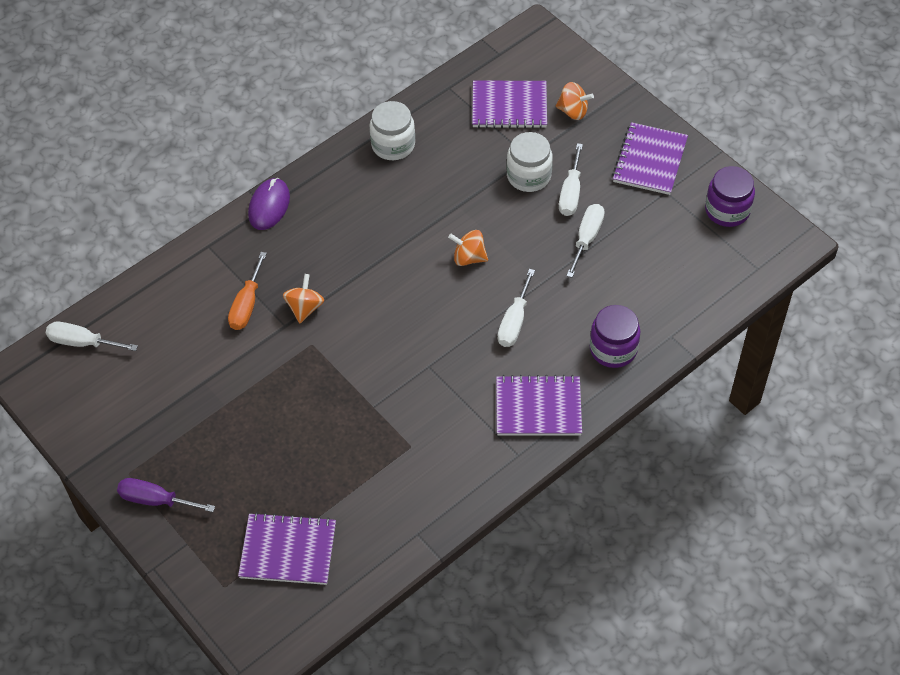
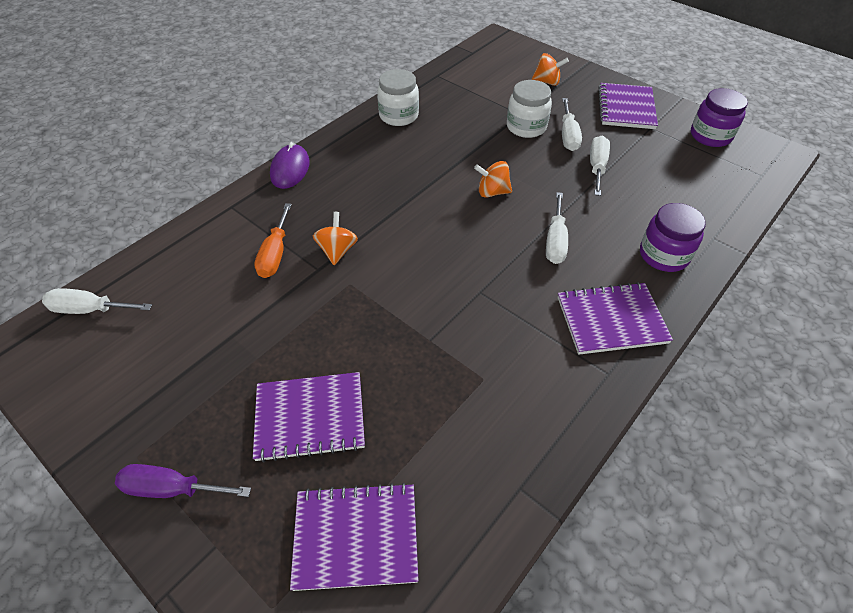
camera: 10 degrees left, 5 degrees down
purple notebook [472,81,547,129] -> purple notebook moved to [253,372,365,462]

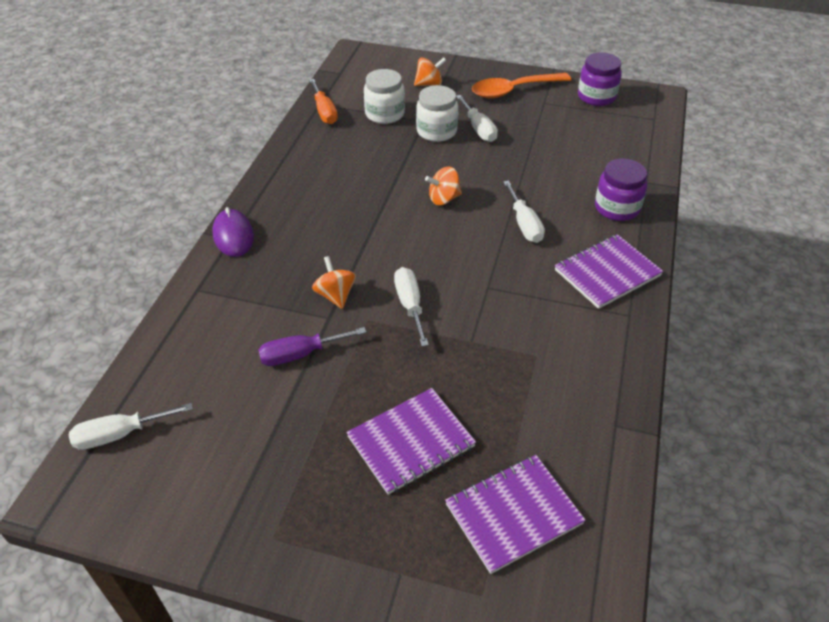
camera: 25 degrees left, 5 degrees down
purple screwdriver [115,464,251,498] -> purple screwdriver moved to [258,327,366,366]
orange screwdriver [254,203,292,278] -> orange screwdriver moved to [309,79,338,124]
white jar [377,69,419,126] -> white jar moved to [364,69,405,124]
white screwdriver [590,136,610,196] -> white screwdriver moved to [394,267,429,347]
purple notebook [598,83,658,129] -> orange spoon [472,73,571,98]

